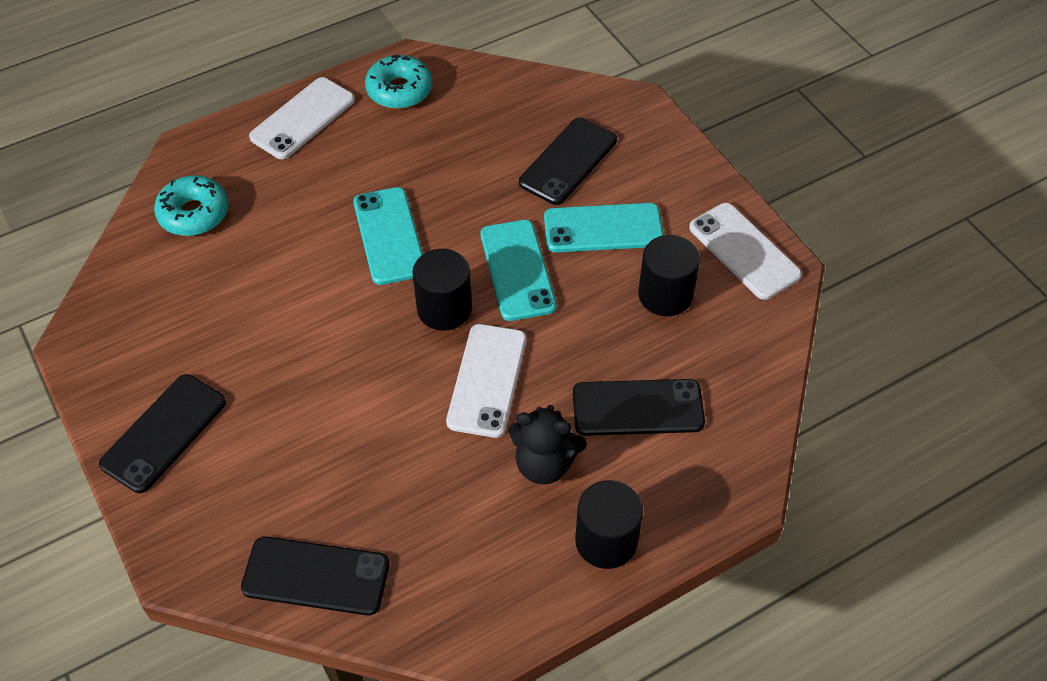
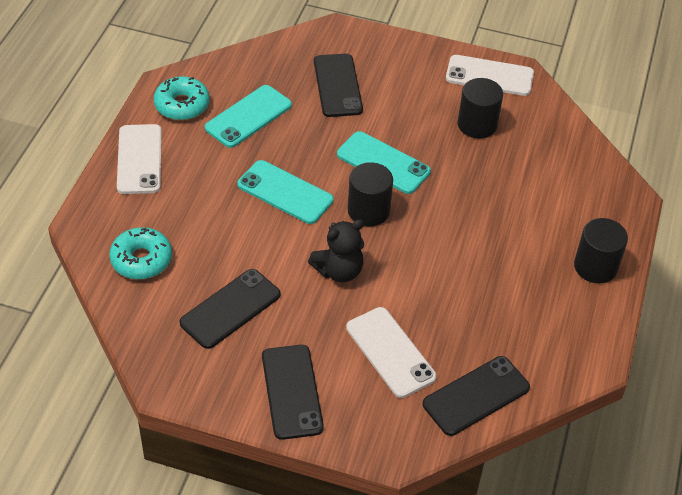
camera: 45 degrees left, 5 degrees down
white phone [446,324,526,438] -> white phone moved to [346,307,437,398]
black teddy bear [509,405,587,485] -> black teddy bear moved to [308,219,364,282]
turquoise phone [544,203,663,252] -> turquoise phone moved to [205,85,292,148]
black phone [573,379,705,436] -> black phone moved to [180,269,281,349]

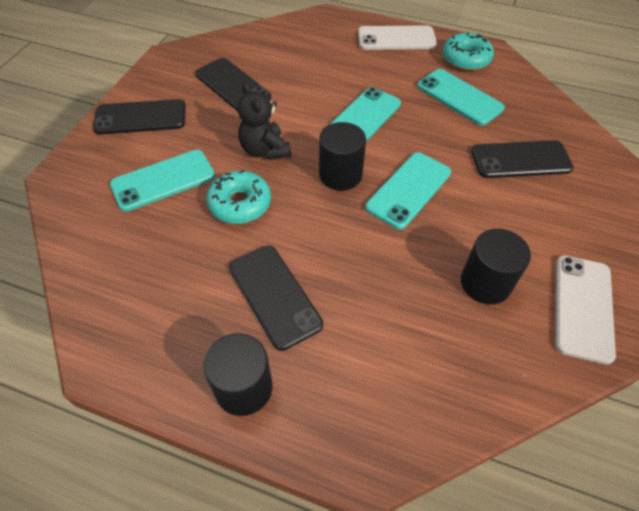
camera: 95 degrees right, 5 degrees up
turquoise donut [109,227,172,279] -> turquoise donut moved to [206,170,271,224]
white phone [346,307,437,398] -> turquoise phone [110,150,215,212]
black phone [423,356,530,436] -> black phone moved to [229,245,323,351]

